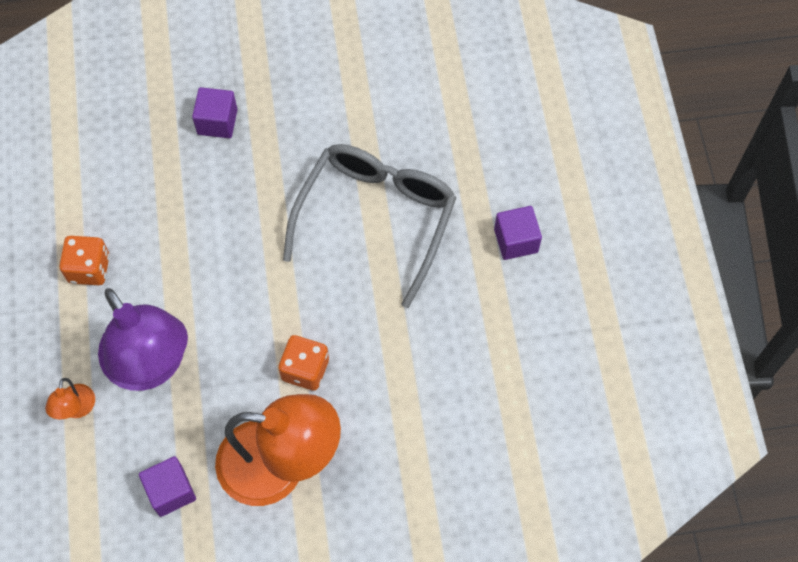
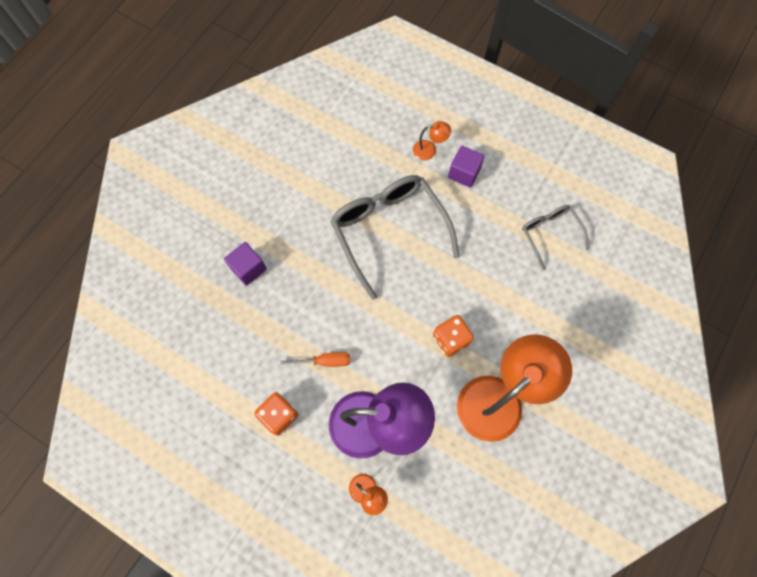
camera: 50 degrees left, 5 degrees up
purple cube [139,456,196,517] -> none
none -> orange screwdriver [277,352,350,367]
none -> orange lamp [413,121,451,160]
none -> grey glasses [522,205,589,270]

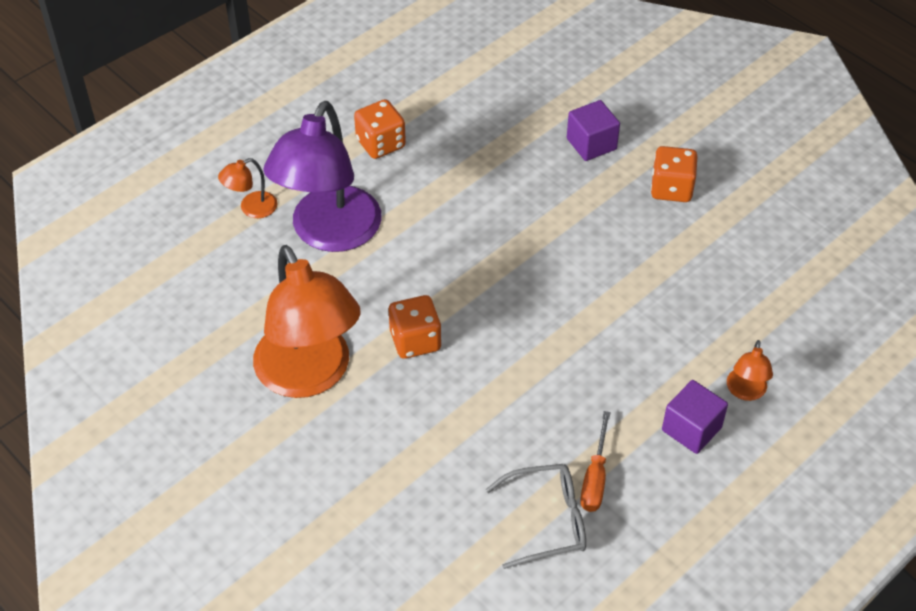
camera: 105 degrees right, 20 degrees down
orange screwdriver [277,352,350,367] -> orange screwdriver moved to [580,411,611,512]
grey glasses [331,175,460,300] -> none
none -> orange dice [651,146,698,202]

